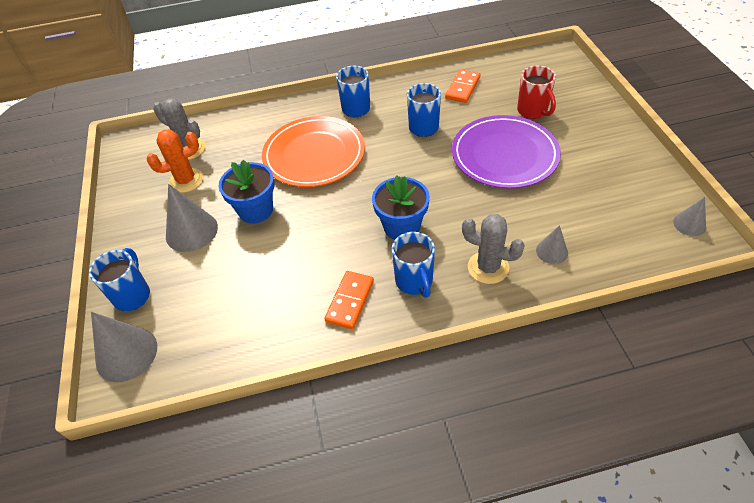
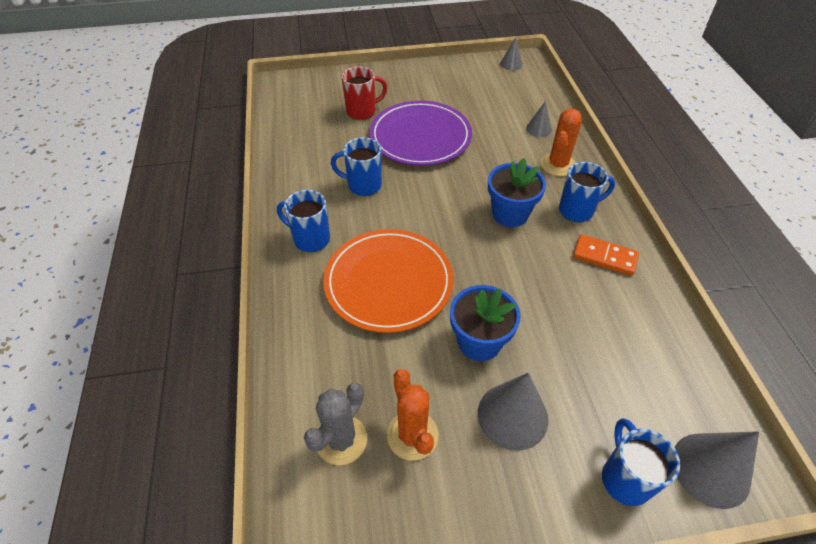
camera: 90 degrees left, 0 degrees up
blue mug [89,248,150,312] -> blue mug turned 75 degrees clockwise [602,418,680,506]
orange domino [445,69,480,103] -> none
grey cactus [462,214,525,284] -> orange cactus [540,109,582,176]

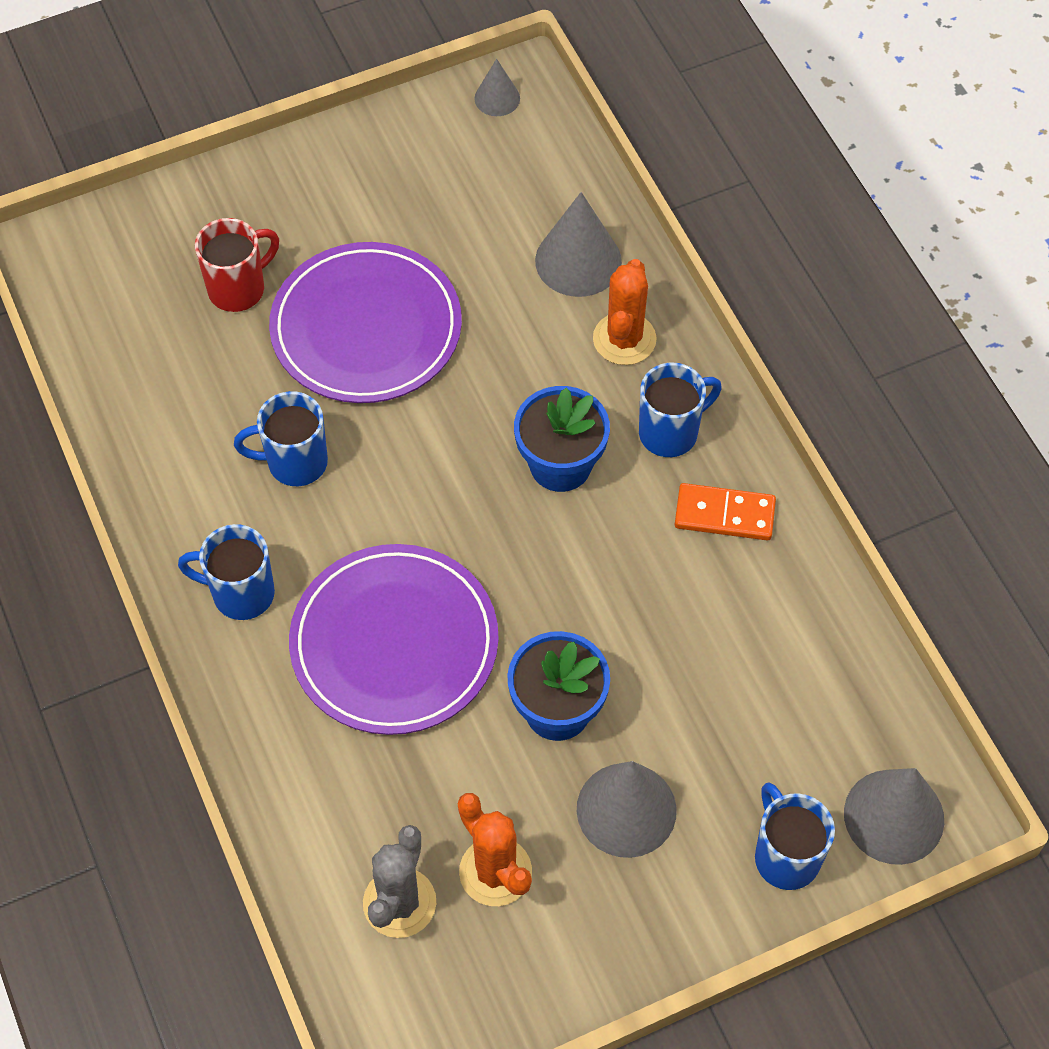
camera: 15 degrees left, 10 degrees up
orange plate [323,229,453,333] -> purple plate [289,544,499,735]
grey cone [526,101,552,137] -> grey cone [535,192,622,297], size x1.81

